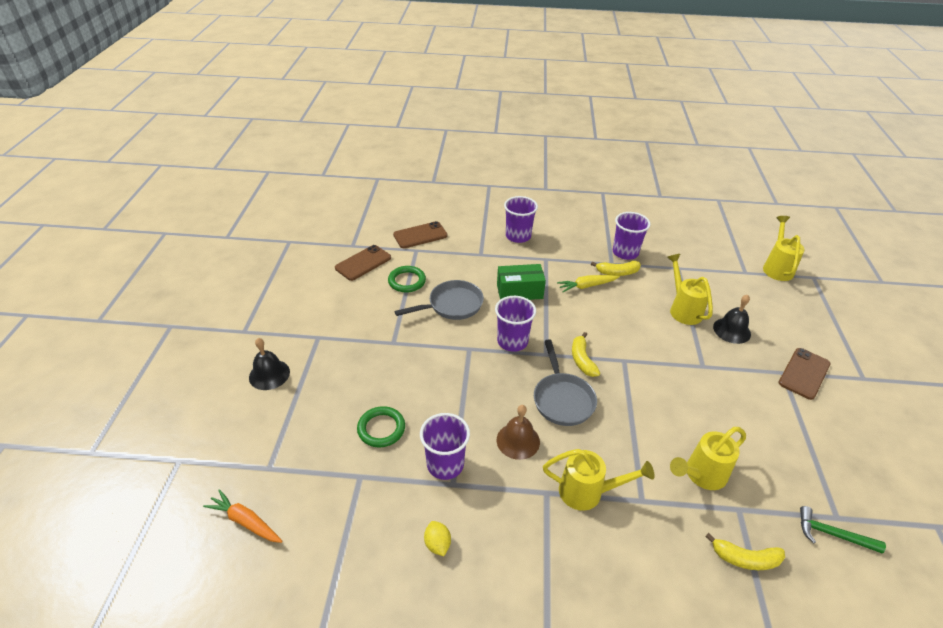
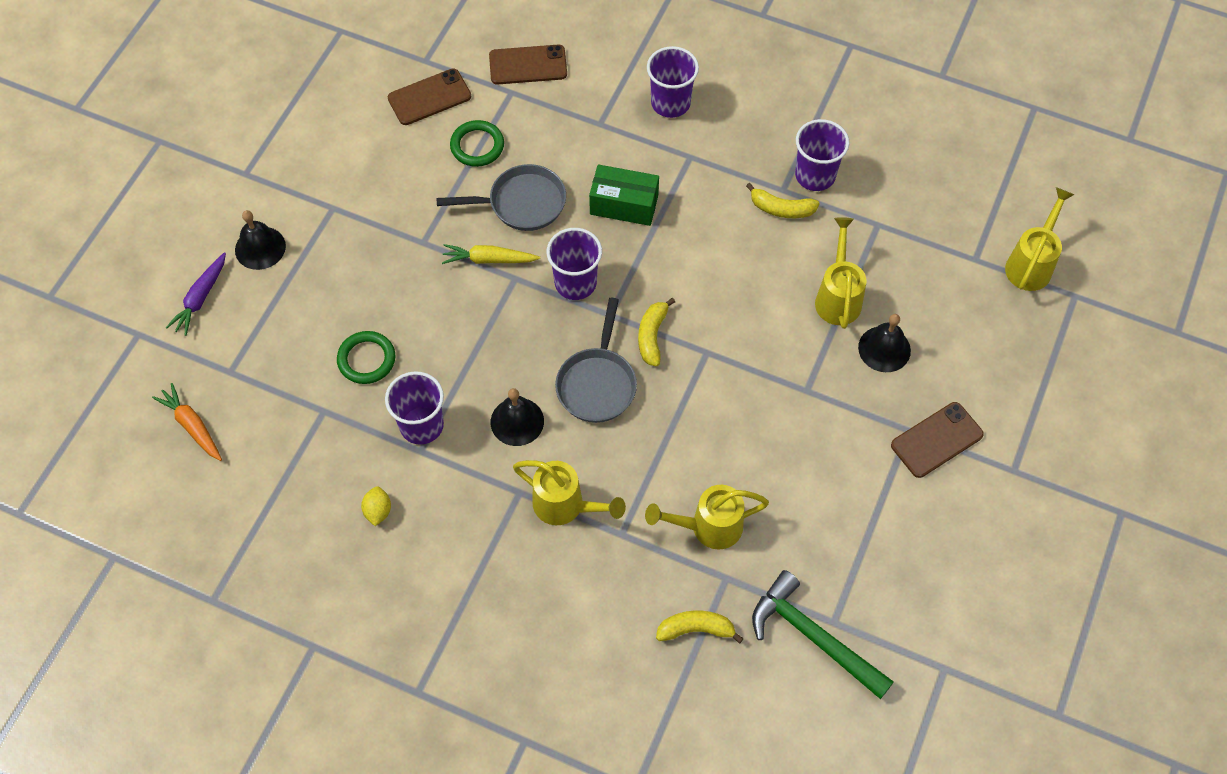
camera: 20 degrees right, 20 degrees up
brown bell [497,405,540,460] -> black bell [491,388,544,446]
yellow carrot [557,275,620,292] -> yellow carrot moved to [442,244,540,264]
yellow banana [705,533,785,570] -> yellow banana turned 150 degrees clockwise [656,610,744,644]
green hammer [800,506,886,553] -> green hammer [752,570,894,699], size x1.71
none -> purple carrot [165,252,226,336]

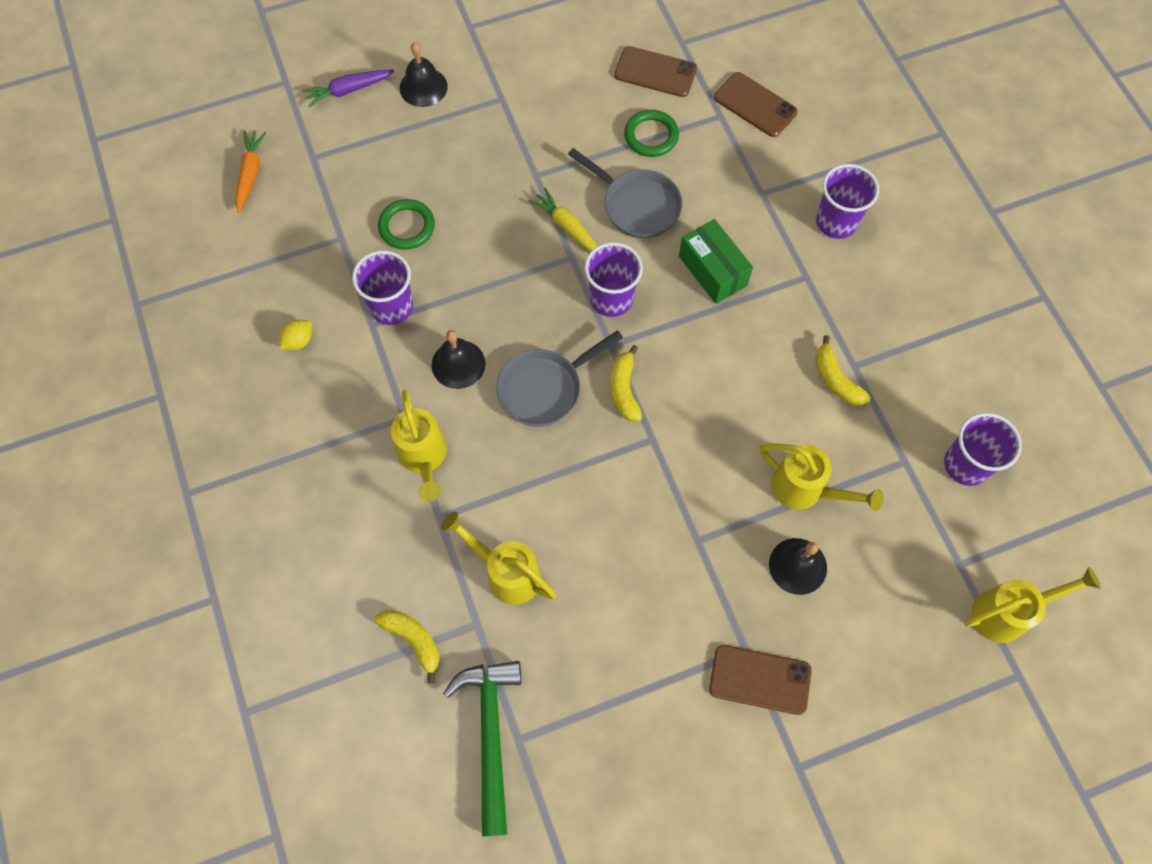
camera: 45 degrees right, 5 degrees up
yellow banana [638,298,675,366] -> yellow banana turned 60 degrees counterclockwise [610,345,642,421]
purple cup [795,119,849,191] -> purple cup moved to [944,413,1022,486]
yellow watering can [815,217,867,329] -> yellow watering can turned 75 degrees clockwise [760,444,884,511]

